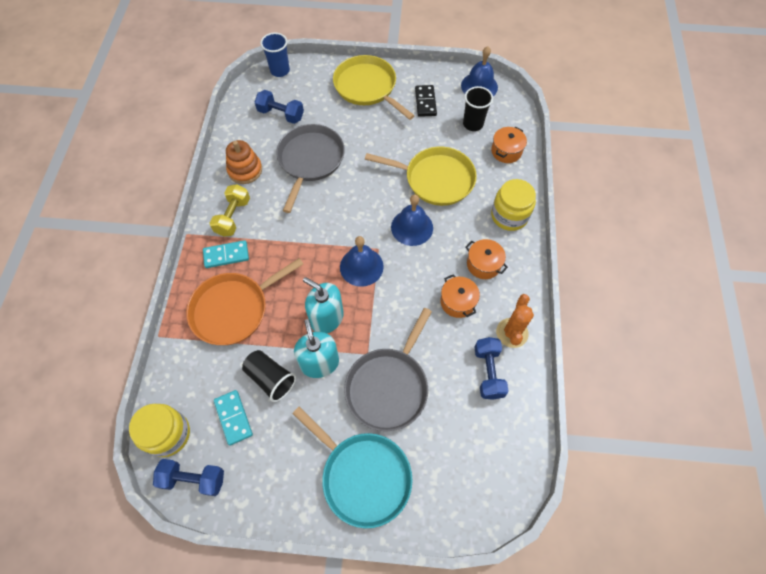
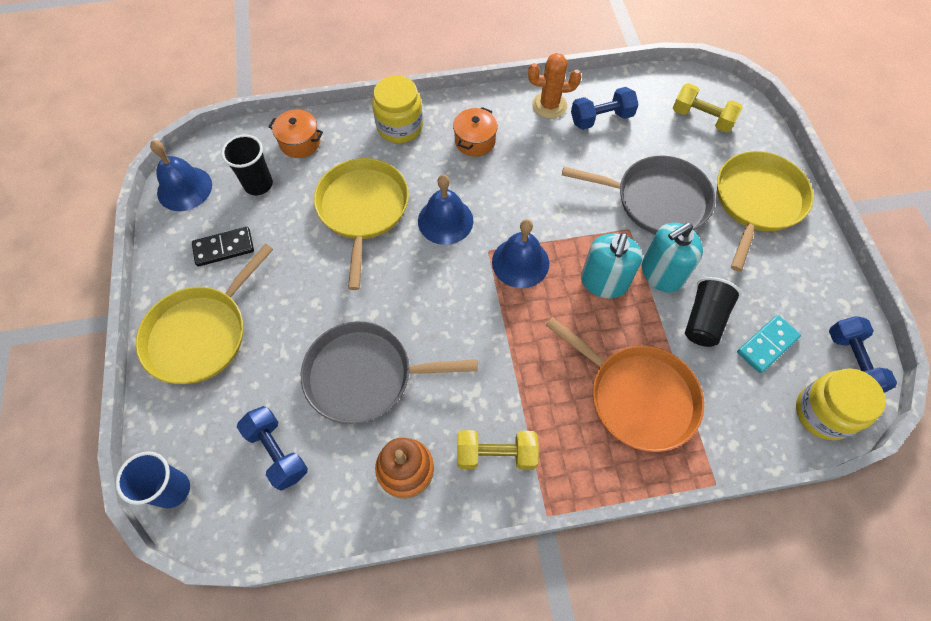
camera: 105 degrees left, 0 degrees up
turquoise domino [203,240,249,268] -> none
blue dumbbell [255,90,304,124] -> blue dumbbell turned 45 degrees counterclockwise [237,406,308,491]
turquoise pan [292,407,413,528] -> yellow pan [717,151,814,272]
orange pot [440,274,480,318] -> none
none -> yellow dumbbell [673,83,743,133]

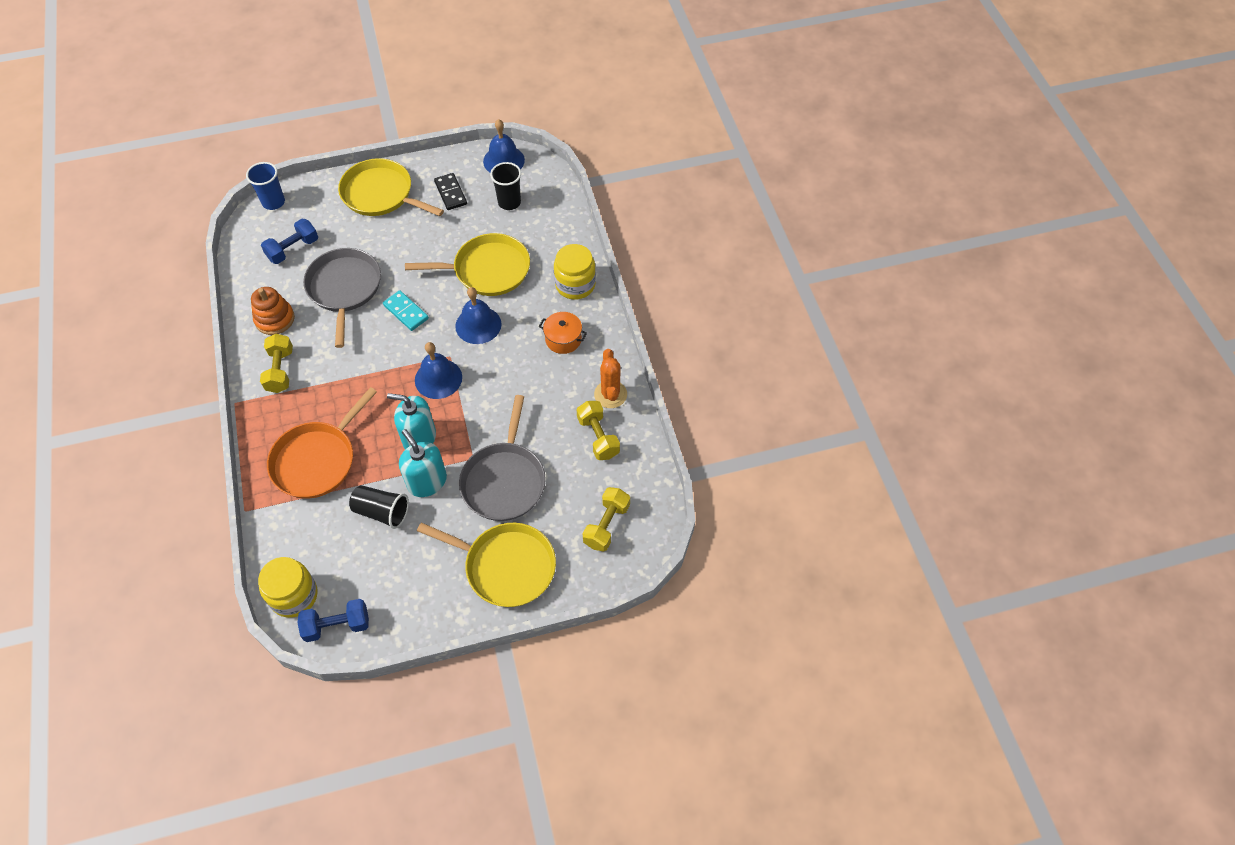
camera: 85 degrees right, 5 degrees down
orange pot [268,109,323,158] -> none
blue dumbbell [571,87,639,130] -> yellow dumbbell [577,401,620,460]
turquoise domino [737,315,801,373] -> turquoise domino moved to [383,290,429,331]

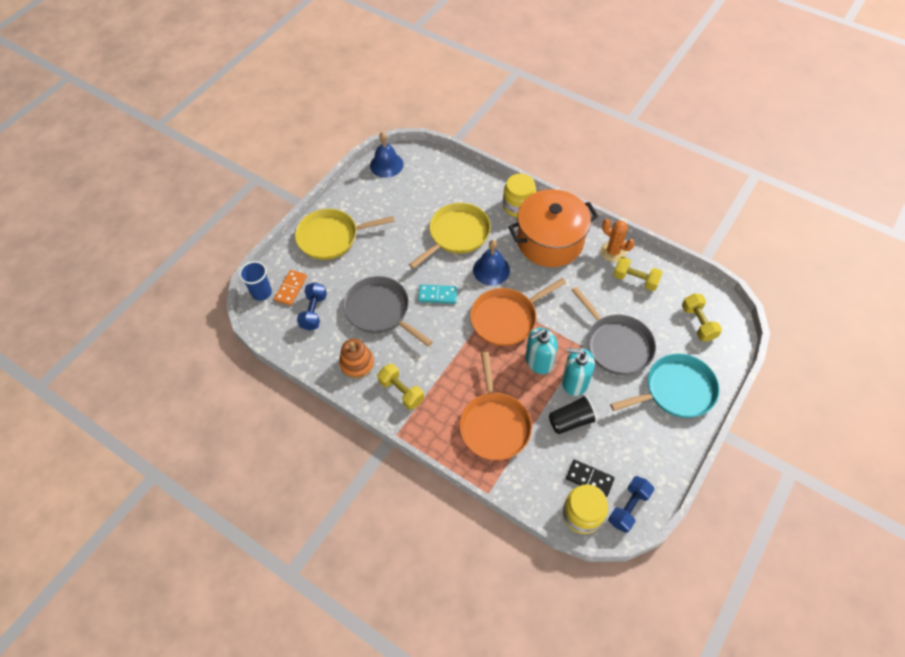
camera: 40 degrees left, 0 degrees up
blue bell [415,342,462,399] -> orange pan [470,278,566,346]
yellow pan [417,523,556,607] -> turquoise pan [610,354,719,418]
black domino [434,173,467,210] -> black domino moved to [566,460,615,497]
black cup [490,162,521,210] -> none
orange pot [539,312,587,354] -> orange pot [508,189,599,267], size x2.34
none -> orange domino [274,270,307,306]

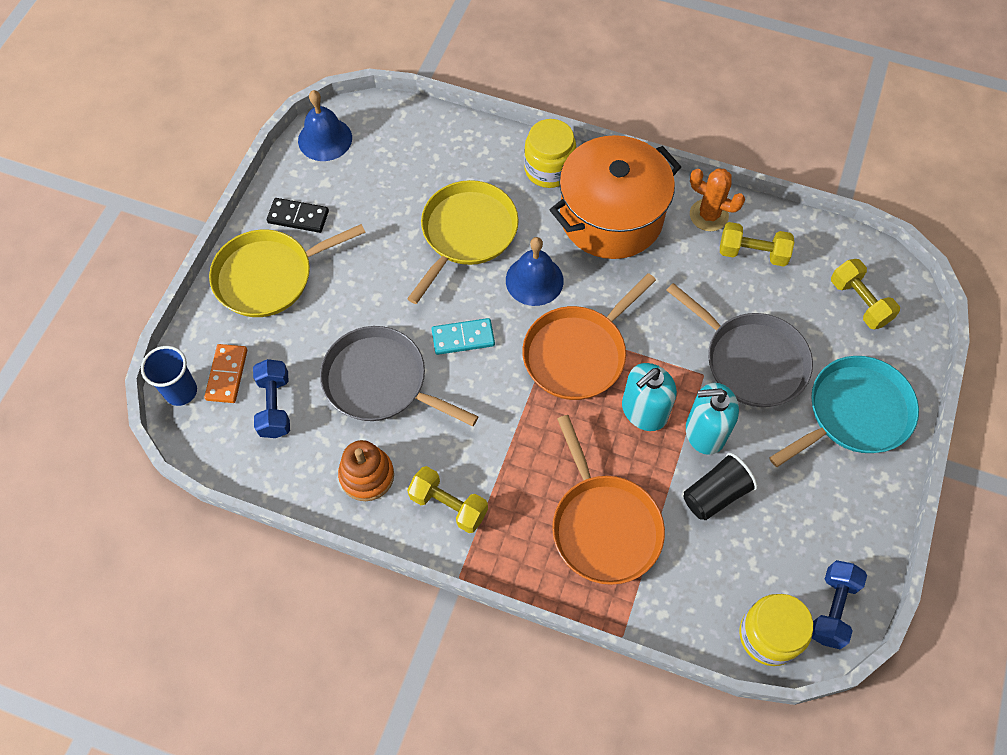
camera: 15 degrees left, 5 degrees up
black domino [566,460,615,497] -> black domino moved to [267,198,329,233]

